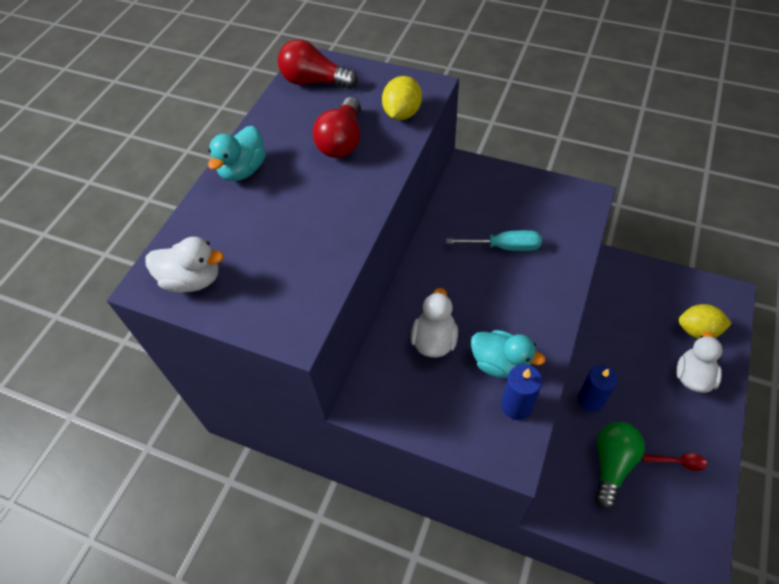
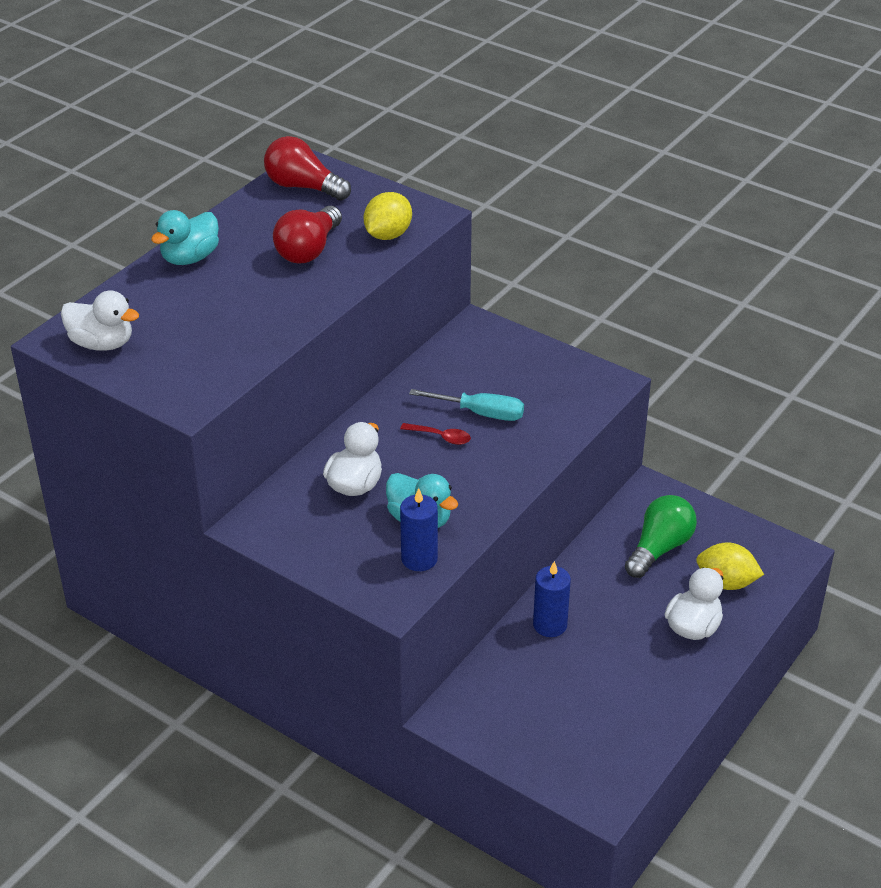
camera: 10 degrees right, 15 degrees down
green light bulb [595,422,645,509] -> green light bulb moved to [625,495,697,578]
red spoon [642,453,707,471] -> red spoon moved to [400,423,471,445]

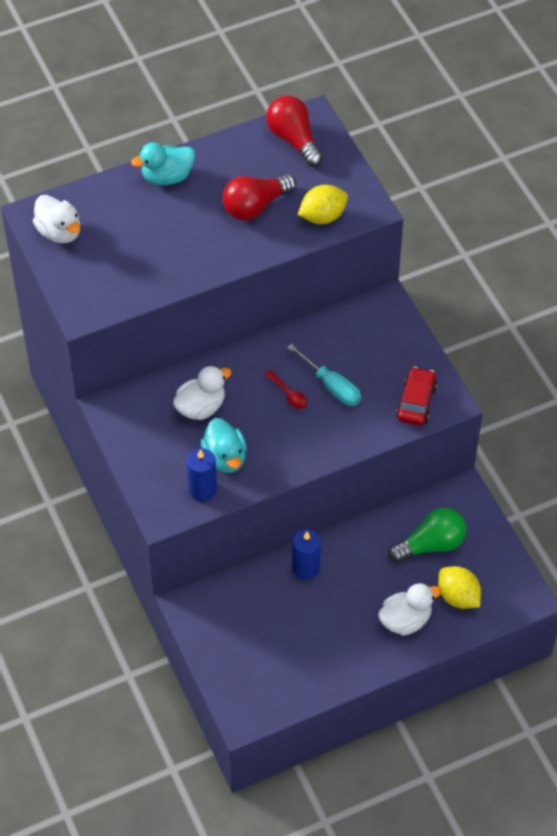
camera: 30 degrees right, 15 degrees up
none -> red car [396,367,437,426]

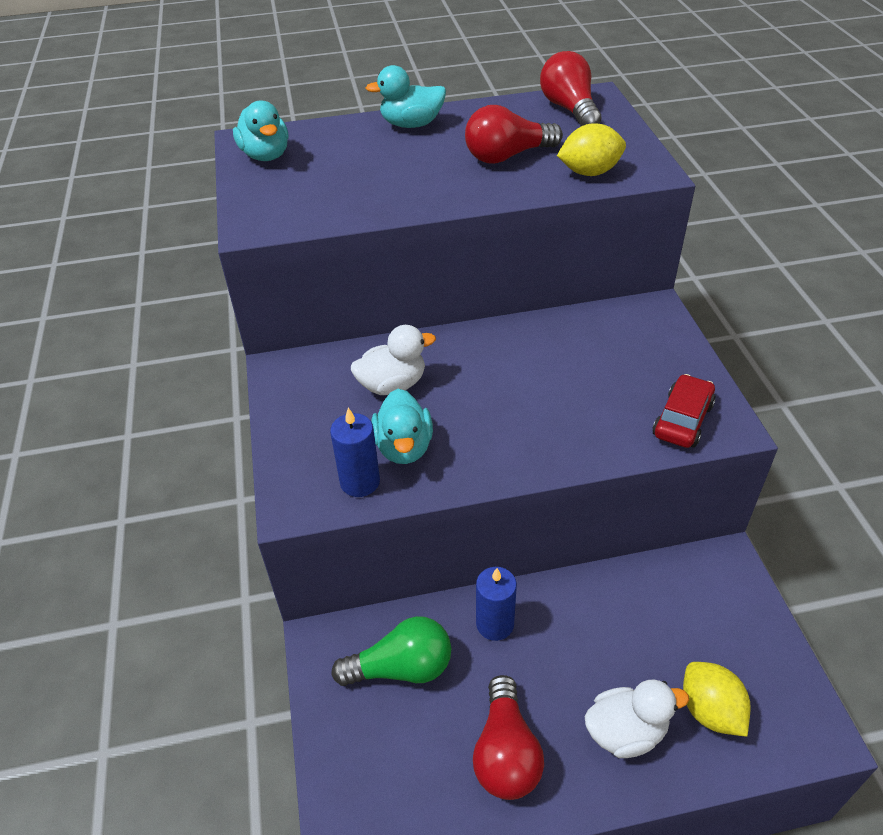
camera: 15 degrees right, 10 degrees down
white duck [33,195,80,243] -> turquoise duck [233,100,289,161]
red spoon [264,370,307,409] -> none
turquoise screwdriver [287,344,361,406] -> none
green light bulb [388,508,466,563] -> green light bulb moved to [331,616,451,686]
none -> red light bulb [473,675,544,800]

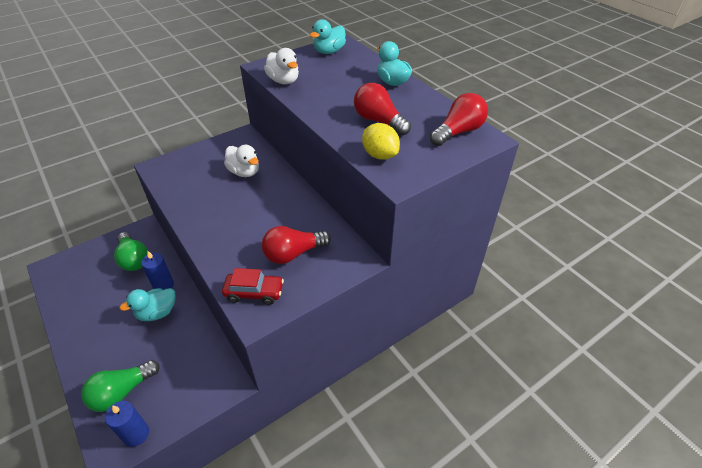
camera: 65 degrees right, 0 degrees up
blue candle [330,408,380,497] -> blue candle moved to [105,401,149,447]
turquoise duck [371,389,433,464] -> turquoise duck moved to [119,288,176,321]
red light bulb [473,675,544,800] -> red light bulb moved to [262,226,331,264]
white duck [585,680,689,758] -> white duck moved to [264,48,299,84]
yellow lemon [683,662,751,737] -> green light bulb [81,360,159,412]

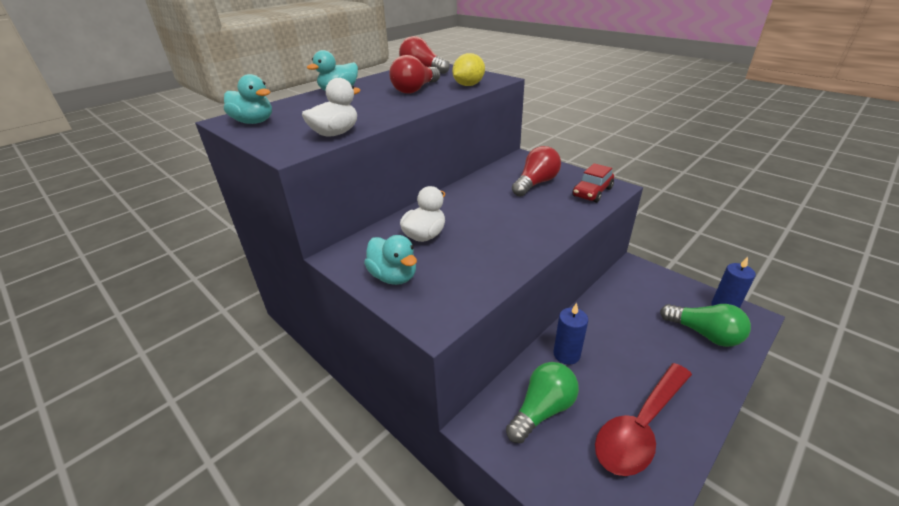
camera: 100 degrees left, 10 degrees down
turquoise duck [119,288,176,321] -> turquoise duck moved to [364,235,417,285]
red car [222,268,284,305] -> red car turned 135 degrees counterclockwise [572,163,614,203]
red light bulb [262,226,331,264] -> red light bulb turned 105 degrees counterclockwise [512,146,561,197]
none -> red spoon [595,363,692,476]

